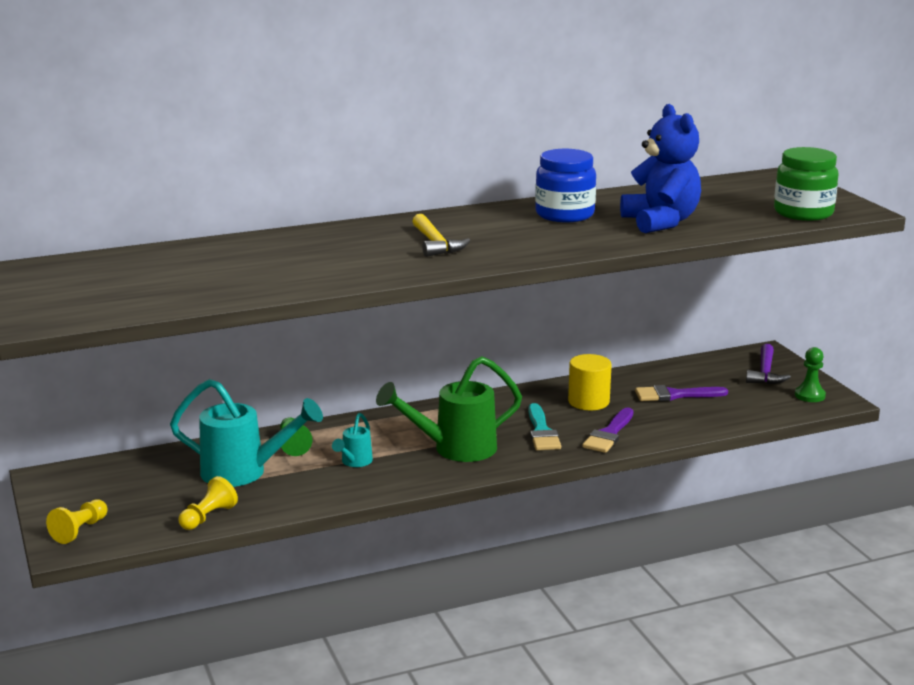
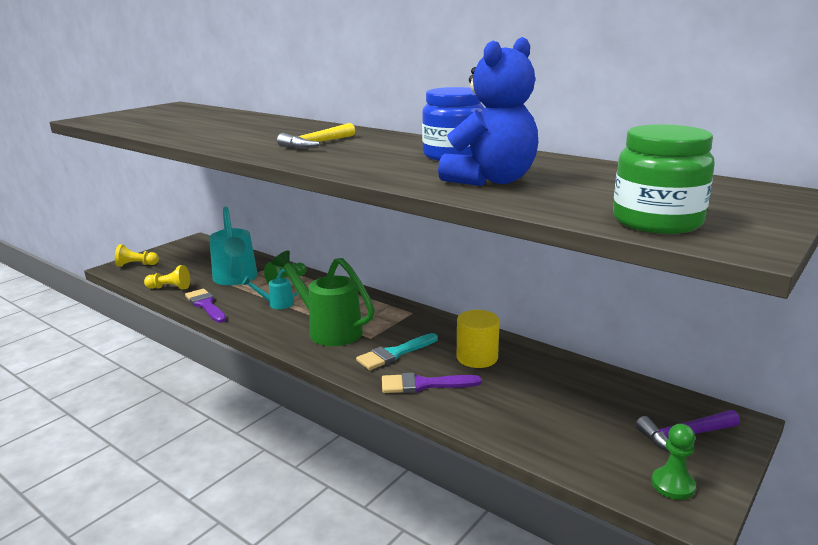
camera: 60 degrees right, 0 degrees up
purple brush [635,385,728,401] -> purple brush moved to [185,289,226,323]

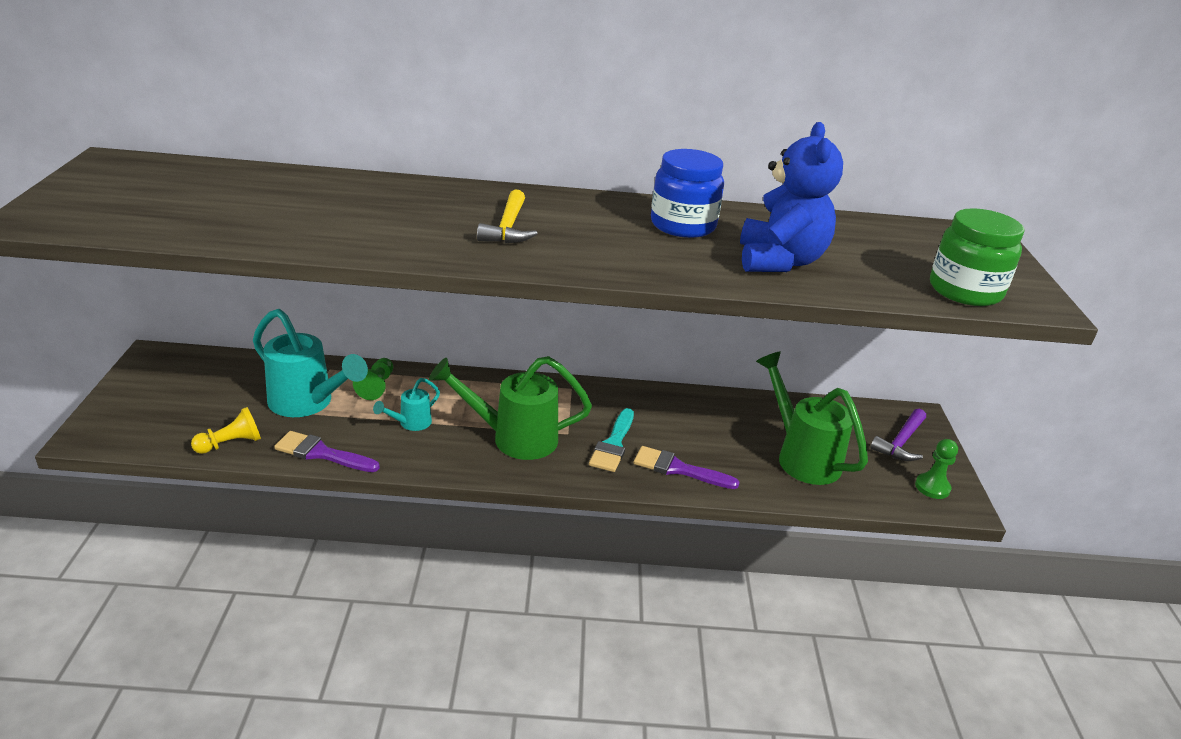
camera: 40 degrees left, 10 degrees up
yellow pawn [115,244,159,267] -> none
purple brush [382,373,482,393] -> purple brush turned 60 degrees clockwise [634,446,740,489]
yellow cylinder [457,310,500,368] -> none
none -> green watering can [756,352,868,485]

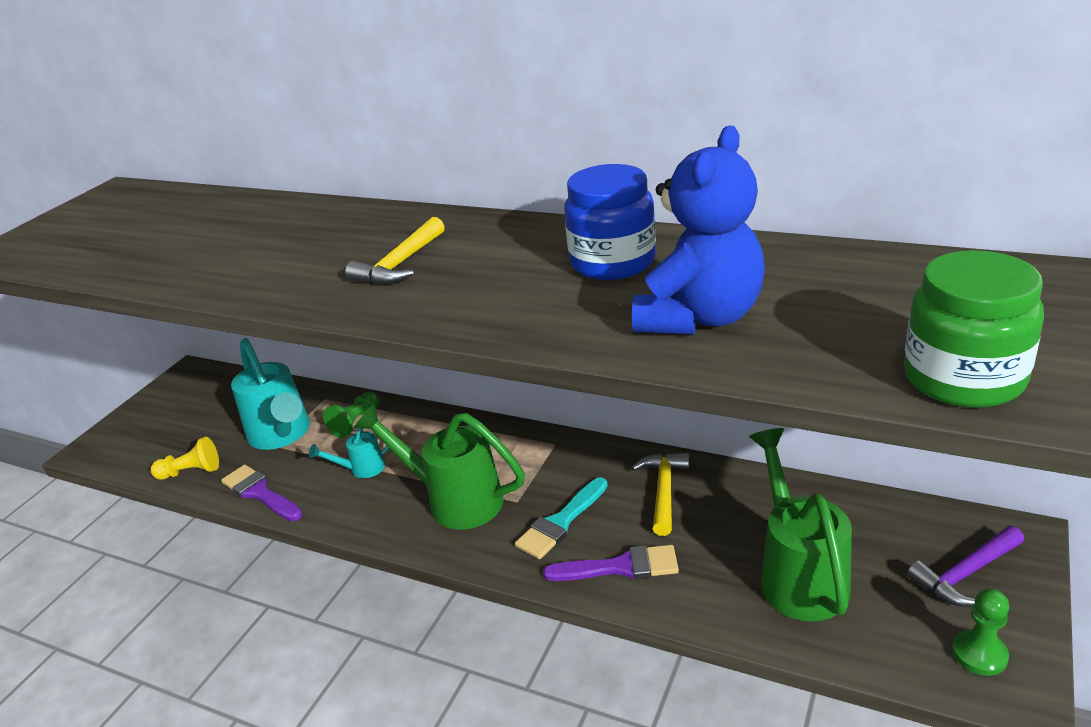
camera: 30 degrees right, 0 degrees up
purple brush [634,446,740,489] -> purple brush turned 135 degrees clockwise [543,545,679,581]
none -> yellow hammer [632,452,690,536]

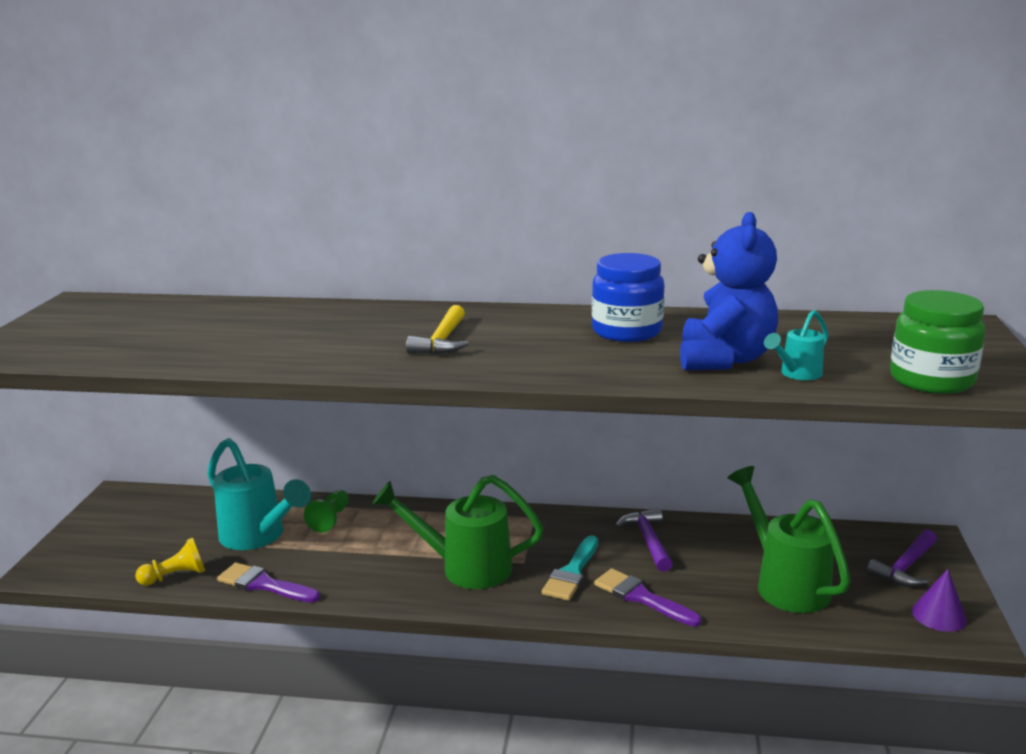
camera: 20 degrees left, 10 degrees down
turquoise watering can [309,428,389,478] -> turquoise watering can moved to [764,310,828,380]
purple brush [543,545,679,581] -> purple brush turned 120 degrees counterclockwise [594,568,702,627]
yellow hammer [632,452,690,536] -> purple hammer [615,508,672,572]
green pawn [952,589,1009,676] -> purple cone [912,569,967,632]

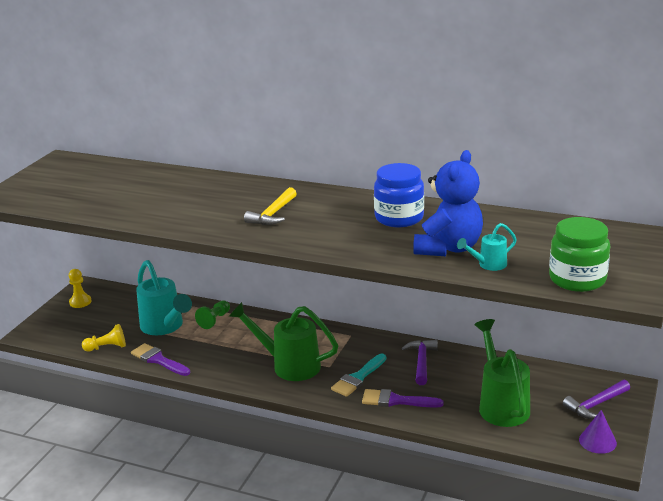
camera: 15 degrees right, 5 degrees up
purple brush [594,568,702,627] -> purple brush turned 45 degrees counterclockwise [362,389,444,408]
none -> yellow pawn [69,269,92,308]

